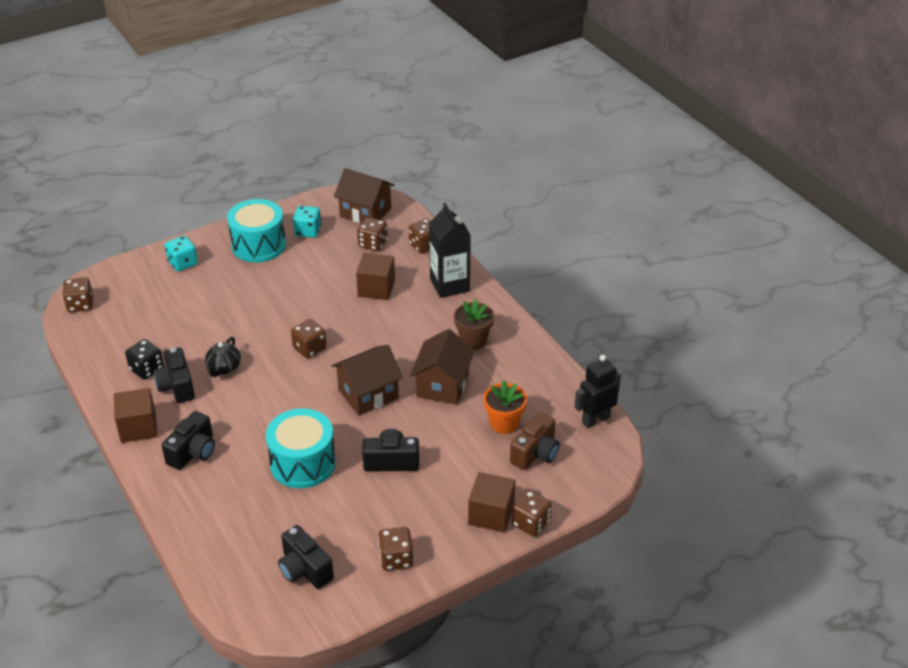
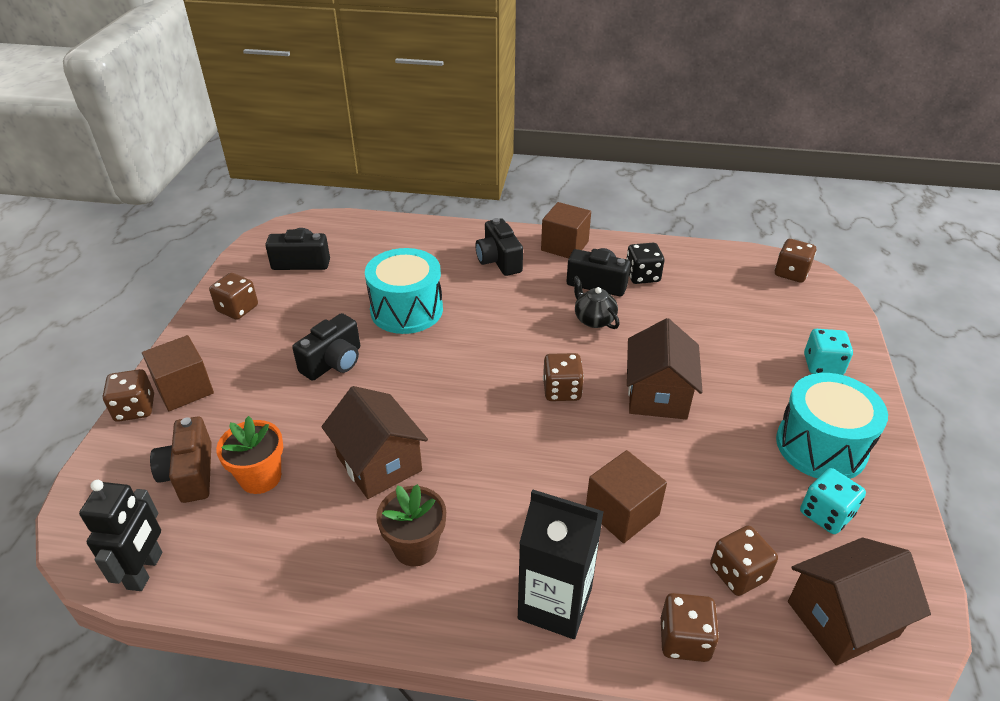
camera: 130 degrees right, 0 degrees up
brown house [332,345,403,415] -> brown house moved to [627,318,703,419]

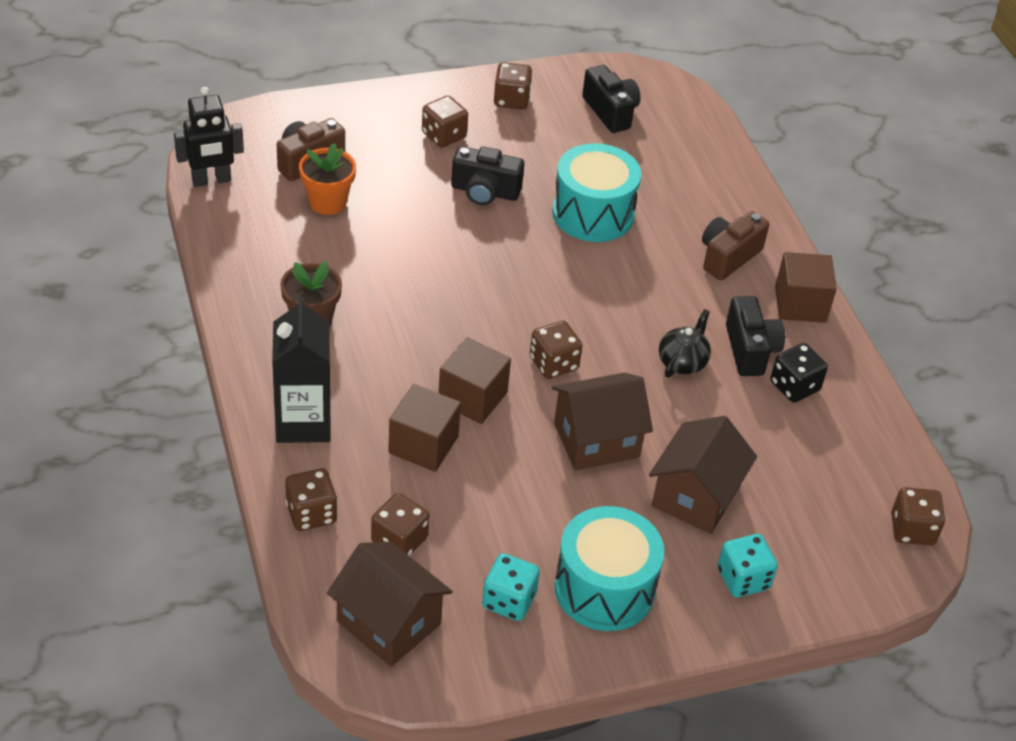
camera: 60 degrees right, 5 degrees up
brown dice [103,369,154,422] -> brown dice moved to [422,96,468,148]
brown cube [142,335,214,411] -> brown cube moved to [438,337,511,424]
brown house [321,386,428,499] -> brown house moved to [649,416,757,534]
black camera [475,218,523,276] -> brown camera [702,211,769,280]

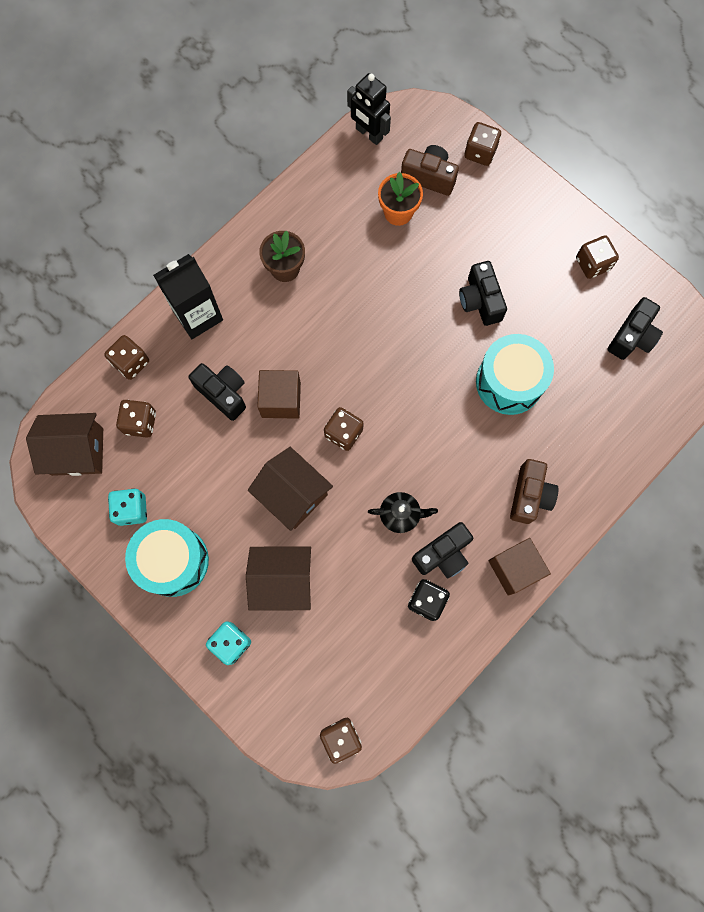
camera: 65 degrees right, 30 degrees up
brown house [327,542,453,667] -> brown house turned 75 degrees clockwise [26,413,103,476]
brown cube [388,384,461,472] -> black camera [188,363,246,421]
brown dice [422,96,468,148] -> brown dice moved to [464,122,501,166]
brown camera [702,211,769,280] -> brown camera turned 90 degrees clockwise [510,459,559,524]

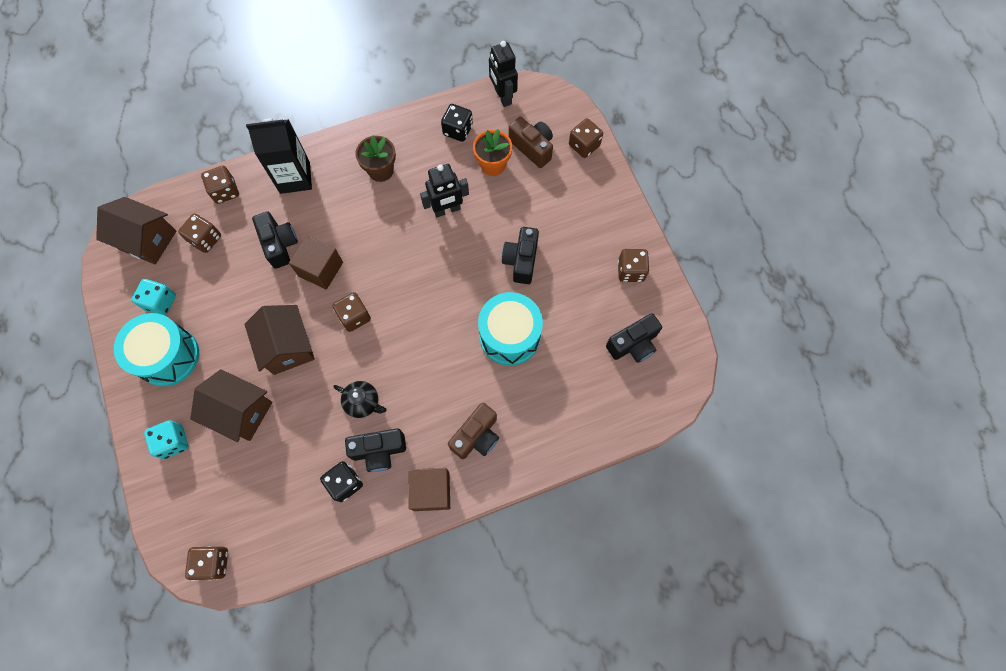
camera: 25 degrees right, 5 degrees down
none -> black robot [420,164,469,217]
none -> black dice [441,104,473,142]

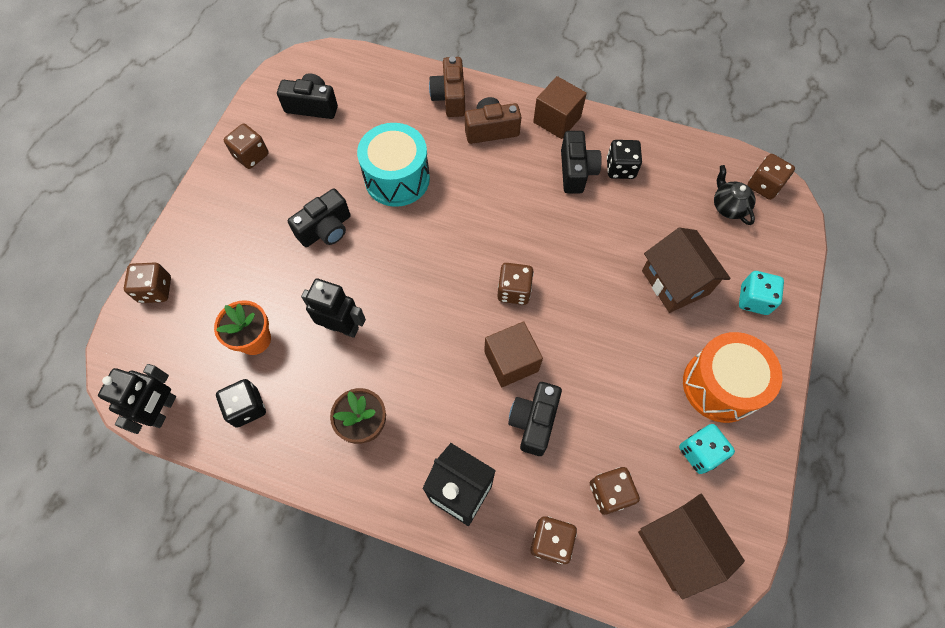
camera: 140 degrees left, 5 degrees down
turquoise drum [114,313,199,387] -> orange drum [683,332,782,423]
brown house [244,305,315,375] -> none
black teapot [333,381,387,418] -> black teapot moved to [714,165,756,225]
black camera [345,428,406,472] -> black camera turned 60 degrees clockwise [561,131,602,193]
brown camera [509,117,553,168] -> brown camera moved to [429,57,465,117]

